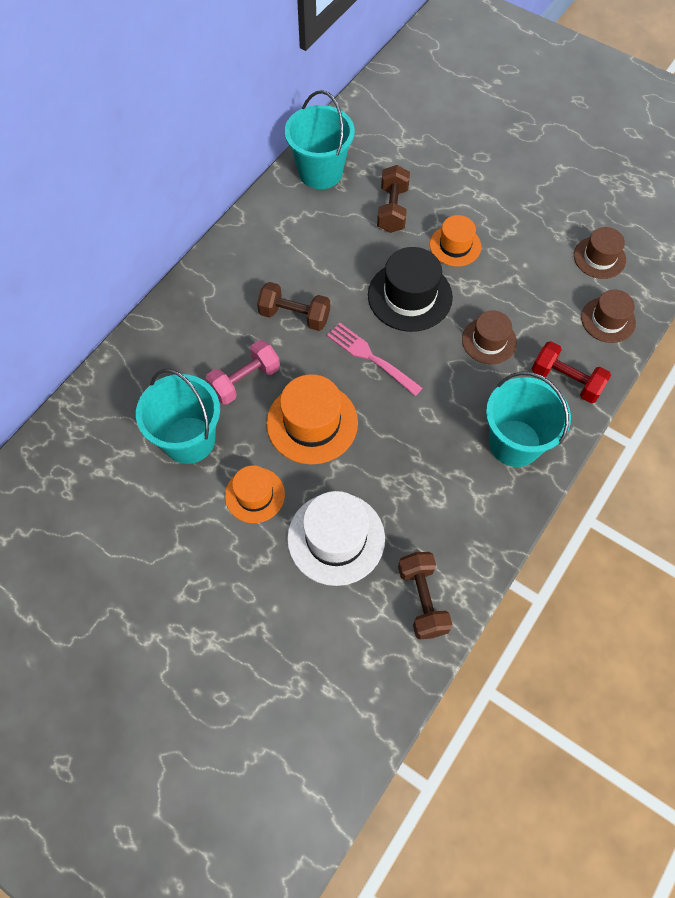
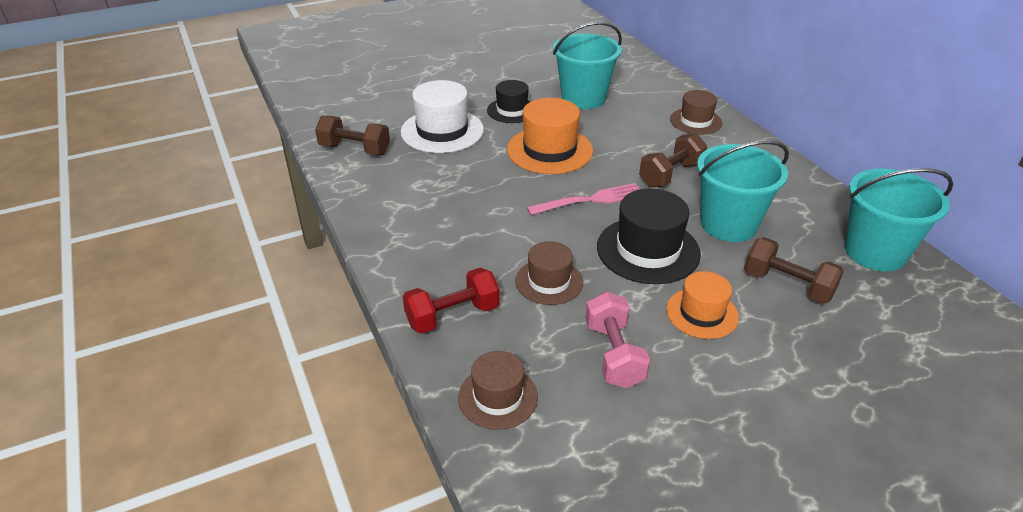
camera: 120 degrees right, 25 degrees down
pink dumbbell [206,340,280,405] -> pink dumbbell moved to [585,292,650,388]
orange hat [225,466,285,523] -> black hat [487,80,530,123]
turquoise bucket [486,371,571,467] -> turquoise bucket moved to [697,140,789,242]
brown hat [574,227,626,279] -> brown hat moved to [670,90,722,135]

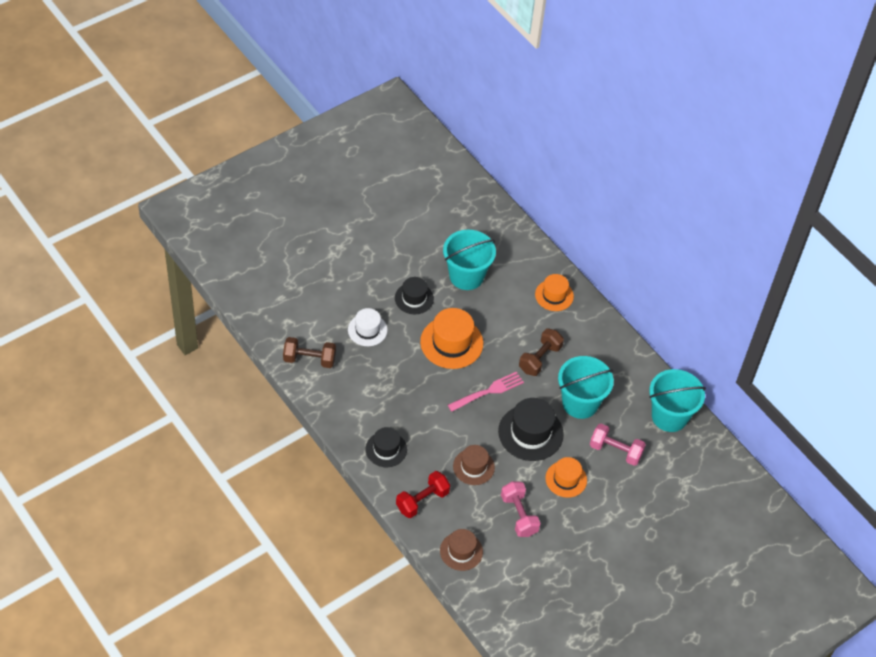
camera: 15 degrees left, 15 degrees up
white hat [401,80,484,153] -> white hat [348,308,388,346], size x0.63
brown hat [670,90,722,135] -> orange hat [535,274,574,311]
brown dumbbell [744,237,844,304] -> pink dumbbell [590,424,646,466]
none -> black hat [366,427,407,467]

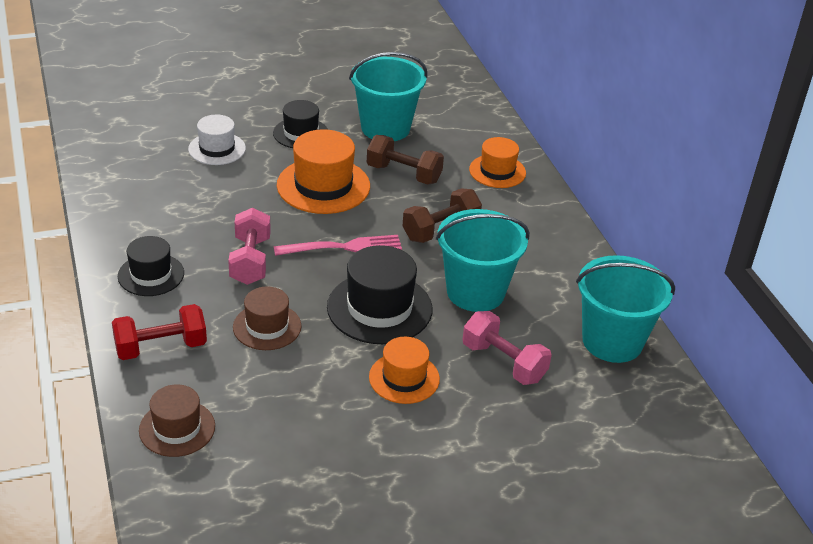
camera: 20 degrees right, 15 degrees down
brown dumbbell [283,337,336,368] -> brown dumbbell moved to [367,135,444,184]
pink dumbbell [501,481,541,537] -> pink dumbbell moved to [228,208,271,285]

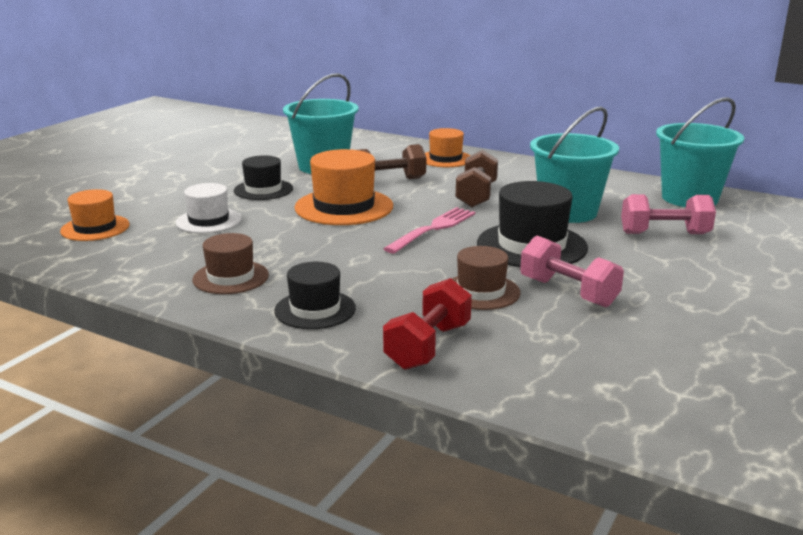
camera: 40 degrees left, 15 degrees down
brown hat [139,384,215,457] -> brown hat moved to [192,233,269,294]
pink dumbbell [228,208,271,285] -> pink dumbbell moved to [520,236,624,307]
orange hat [369,337,440,404] -> orange hat moved to [60,189,130,241]

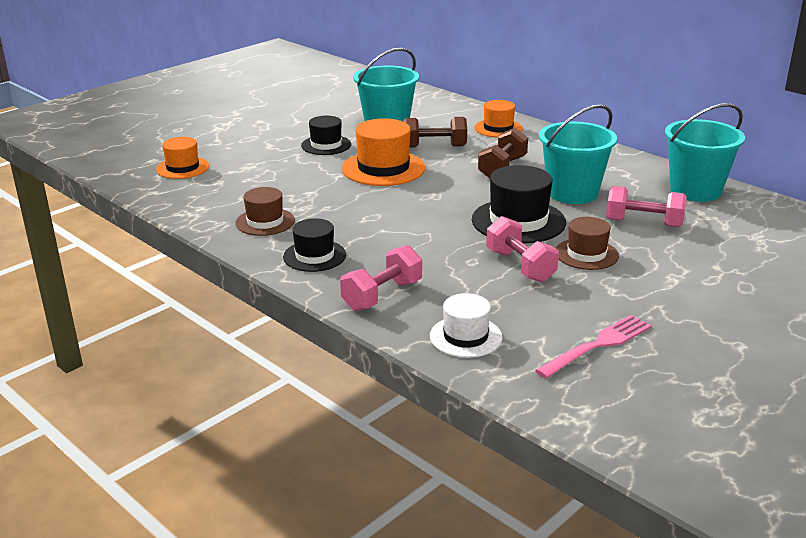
camera: 15 degrees right, 5 degrees up
white hat [176,183,242,233] -> white hat moved to [430,293,502,358]
red dumbbell [383,278,472,370] -> pink dumbbell [340,245,422,311]
pink fork [384,207,475,254] -> pink fork moved to [535,315,652,379]
brown hat [452,246,520,310] -> brown hat moved to [556,217,619,270]

